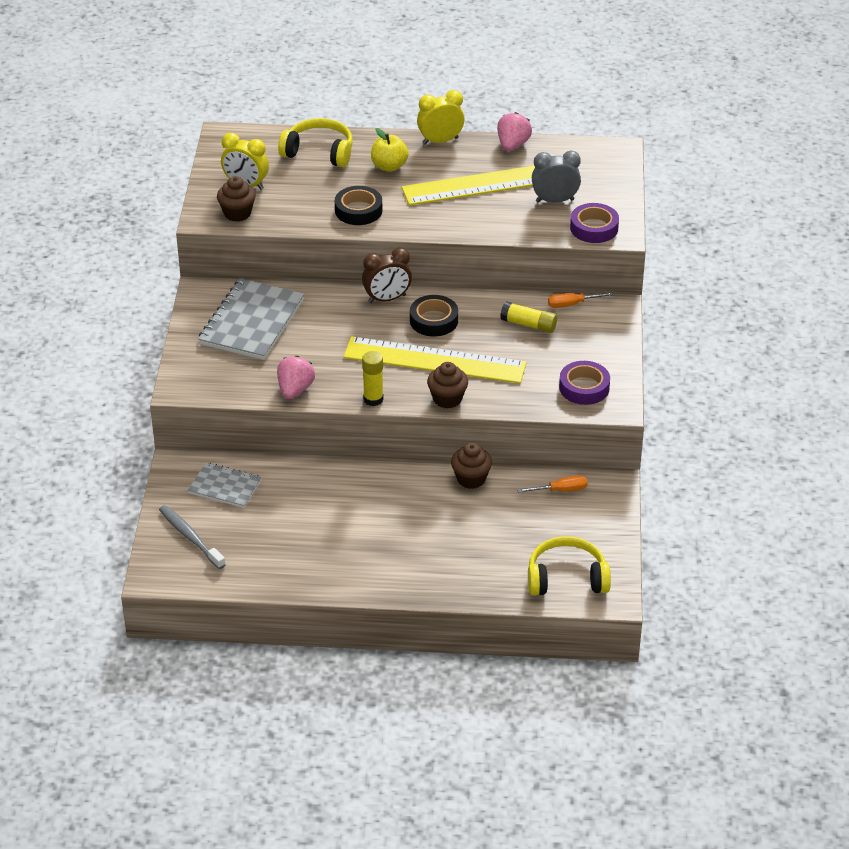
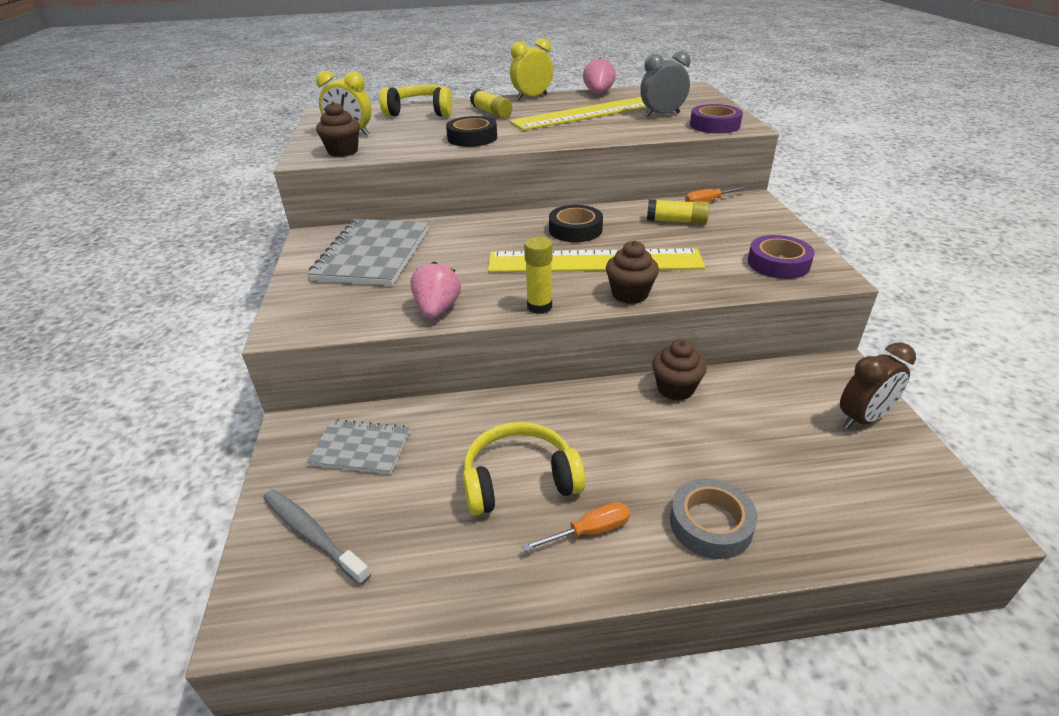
camera: 10 degrees left, 5 degrees down
brown clock [362,248,412,303] -> brown clock moved to [840,342,916,429]
yellow apple [371,128,408,172] -> yellow glue stick [470,89,512,118]
orange screwdriver [517,475,588,493] -> orange screwdriver moved to [522,502,630,551]
yellow headphones [528,536,611,596] -> yellow headphones moved to [463,422,585,516]
none -> grey tape [670,478,757,559]

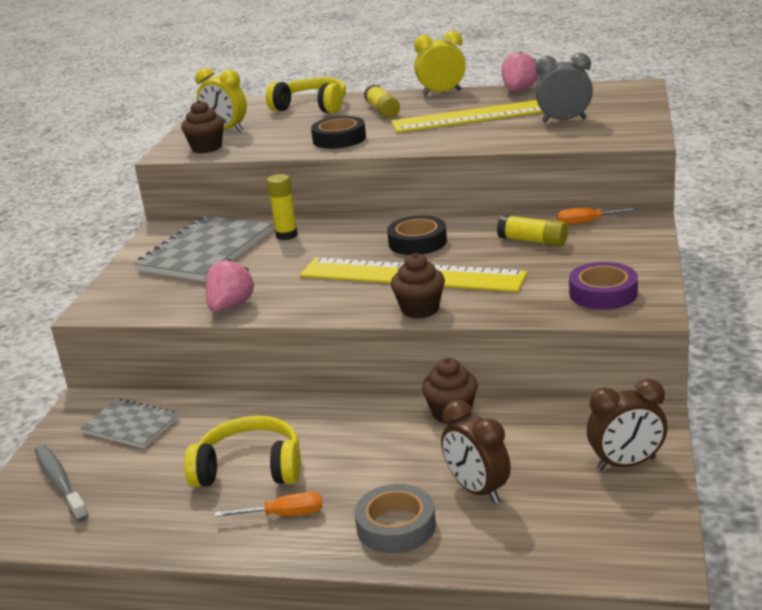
camera: 20 degrees right, 10 degrees down
yellow glue stick [524,237,553,314] -> yellow glue stick moved to [267,174,298,240]
purple tape [690,104,743,134] -> none
none -> brown clock [441,400,511,504]

